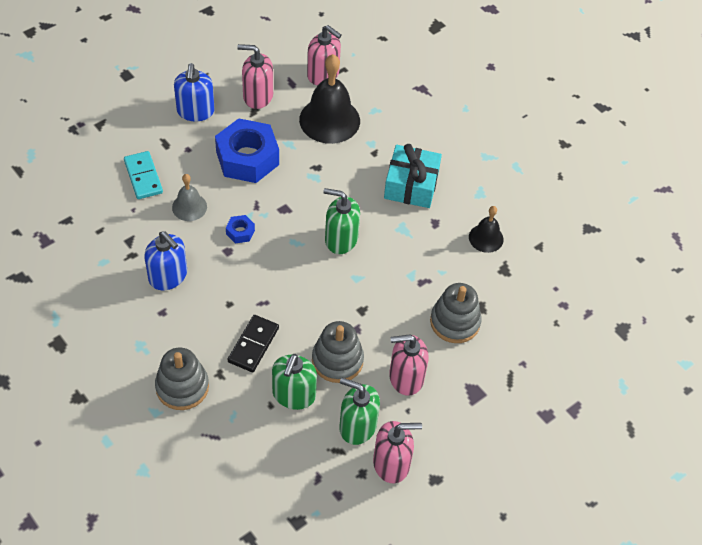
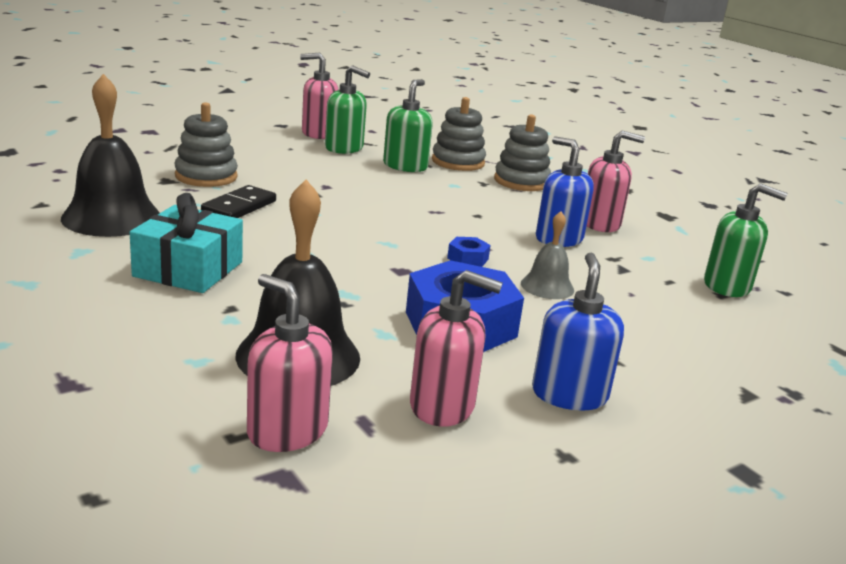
camera: 175 degrees left, 30 degrees down
turquoise domino [124,151,163,199] -> none
black domino [228,315,279,372] -> black domino moved to [201,185,276,218]
grey stacking toy [312,321,364,383] -> grey stacking toy moved to [432,97,486,171]
green soap dispenser [323,188,360,254] -> green soap dispenser moved to [704,183,788,297]
pink soap dispenser [389,334,429,396] -> pink soap dispenser moved to [587,131,645,232]
black bell [469,206,504,253] -> black bell [61,74,160,237], size x1.86

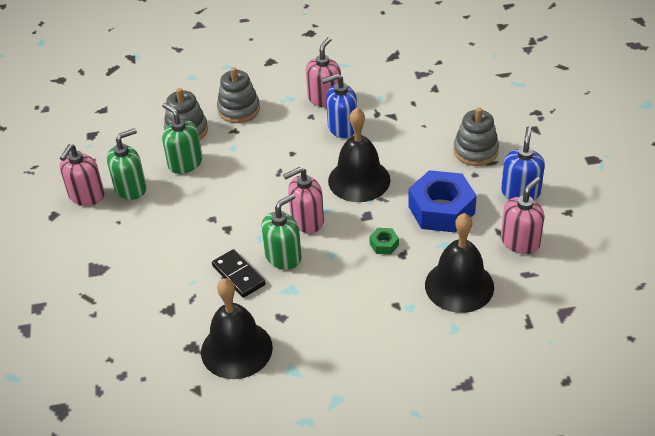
camera: 60 degrees left, 20 degrees up
turquoise gift [130,193,243,293] -> none
grey stacking toy [174,102,238,187] -> grey stacking toy moved to [453,107,499,166]
pink soap dispenser [247,274,333,452] -> pink soap dispenser moved to [283,167,324,233]
blue nut [447,237,491,267] -> black bell [328,108,390,202]
grey bell [521,211,574,299] -> none
blue soap dispenser [532,253,624,411] -> blue soap dispenser turned 75 degrees clockwise [501,126,545,200]
green soap dispenser [704,183,788,297] -> green soap dispenser moved to [261,194,302,270]
none -> green nut [370,228,399,254]

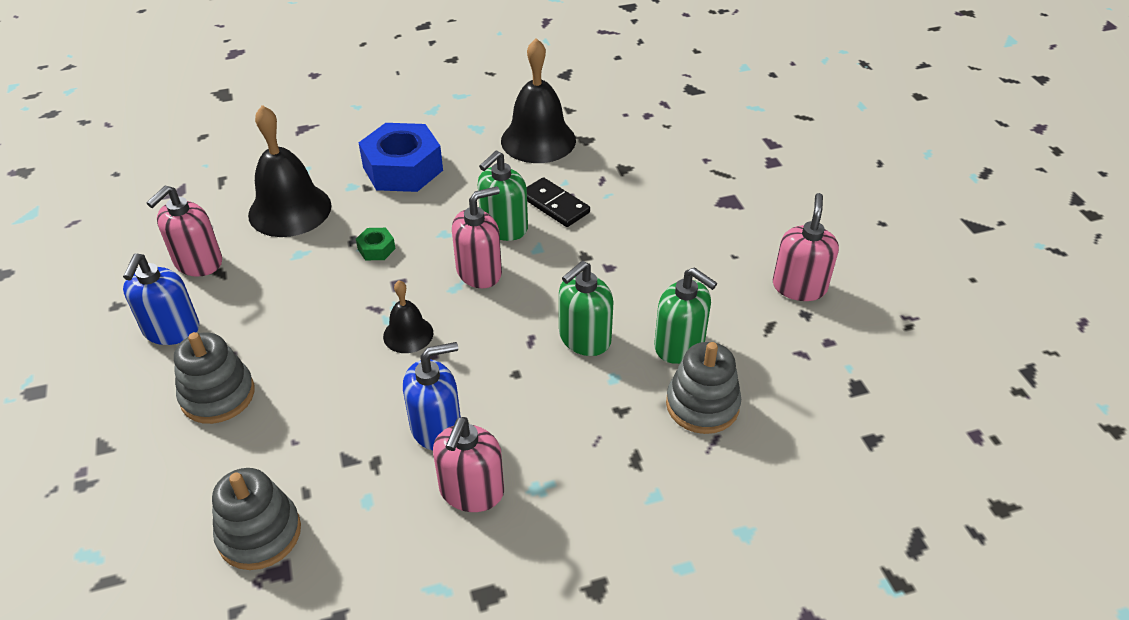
camera: 170 degrees right, 0 degrees up
green soap dispenser [107,128,146,200] -> green soap dispenser moved to [559,261,614,356]
grey stacking toy [217,67,260,123] -> grey stacking toy moved to [212,468,301,570]
black bell [328,108,390,202] -> black bell [383,280,433,353], size x0.54
blue nut [408,170,477,233] -> blue nut moved to [359,123,443,192]

